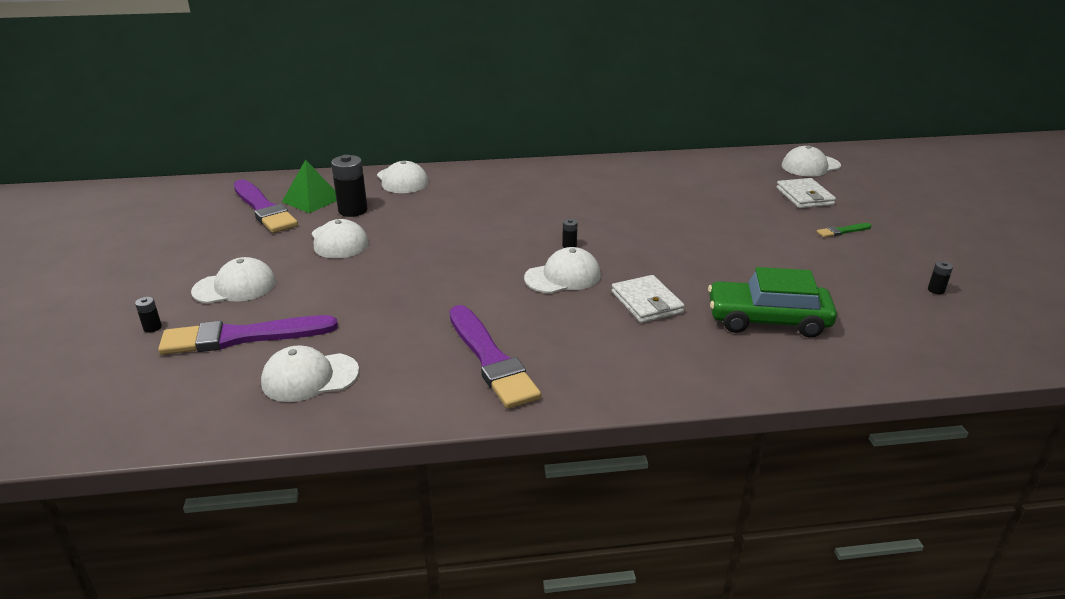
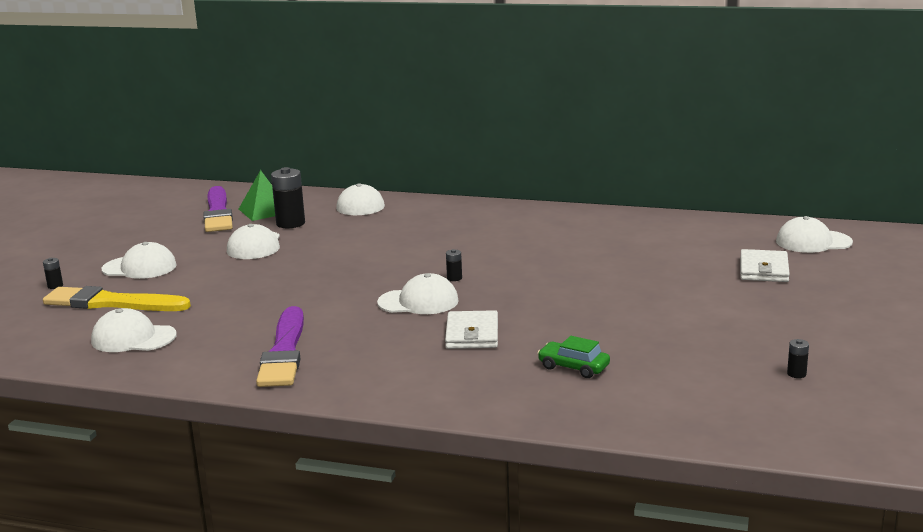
camera: 25 degrees right, 10 degrees down
purple brush [158,315,338,355] -> yellow brush [43,286,191,311]
green car [708,267,837,338] -> green car [537,336,610,378], size x0.54
green brush [817,223,871,237] -> none

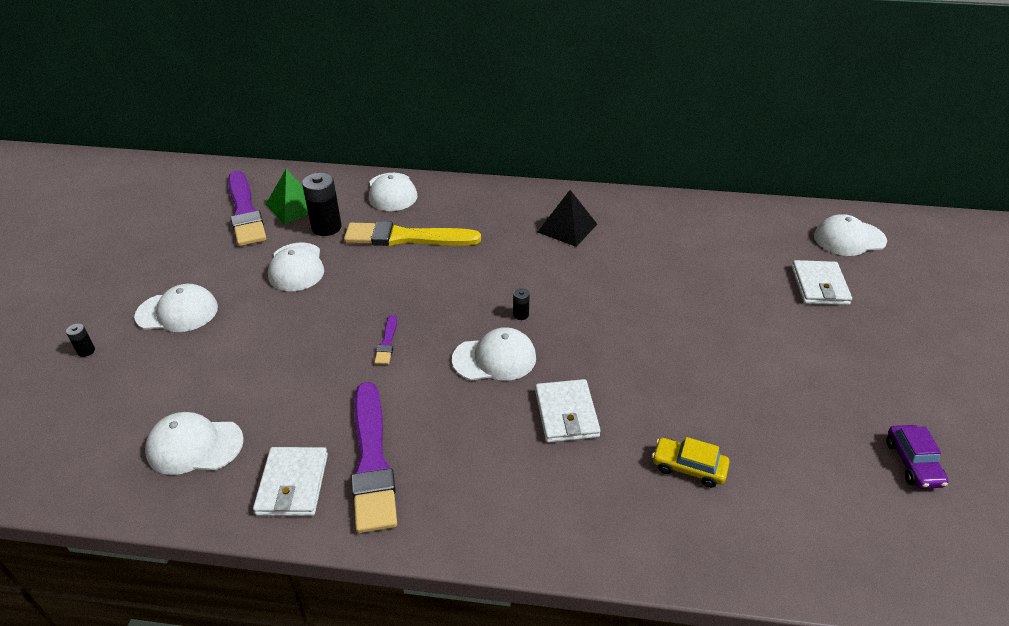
camera: 10 degrees left, 20 degrees up
yellow brush [43,286,191,311] -> yellow brush moved to [344,221,481,246]
green car [537,336,610,378] -> yellow car [652,437,730,488]
black battery [787,339,809,378] -> purple car [887,425,949,489]
none -> white wallet [253,447,328,516]
none -> purple brush [374,314,397,365]
none -> black pyramid [538,190,597,247]

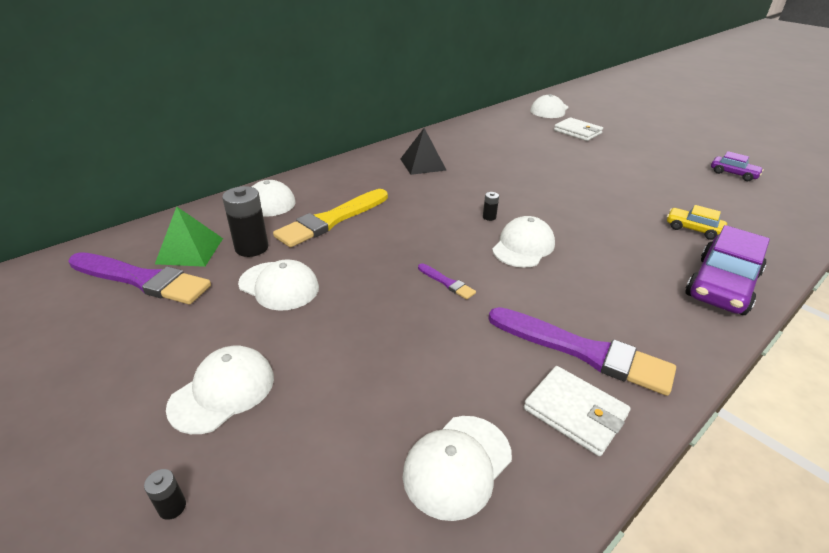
camera: 50 degrees left, 5 degrees down
white wallet [535,379,601,443] -> none
yellow car [652,437,730,488] -> yellow car turned 60 degrees clockwise [667,205,727,240]
none -> purple car [686,225,770,315]

